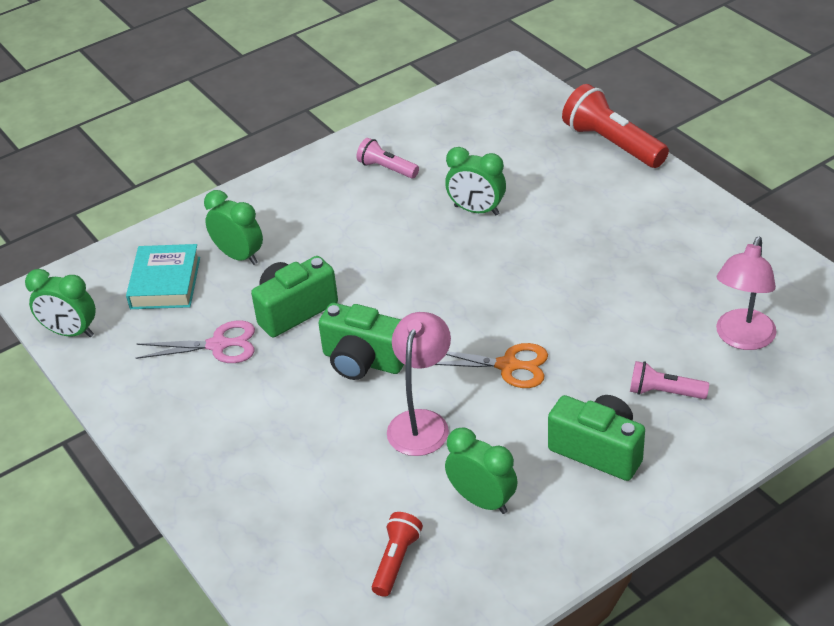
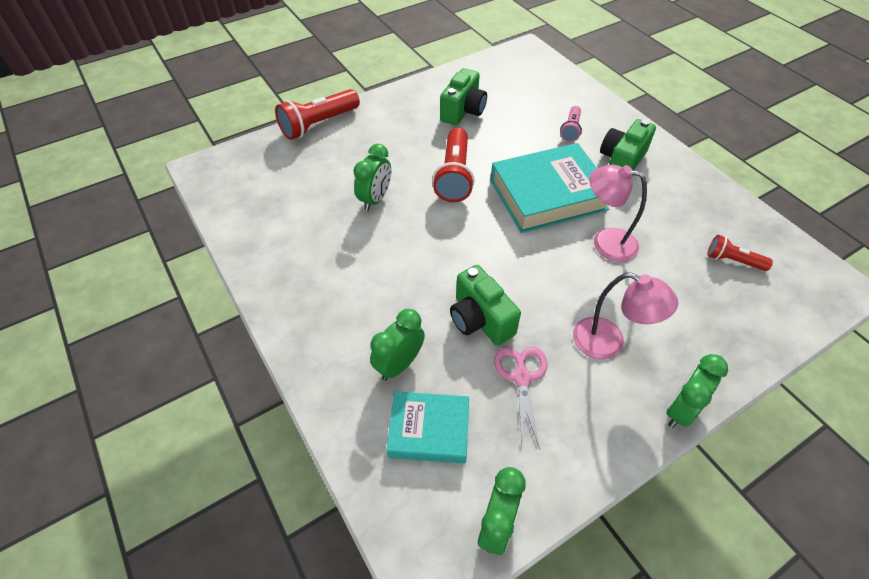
camera: 90 degrees left, 10 degrees up
green camera [318,303,404,380] -> green camera moved to [440,68,487,125]
pink flashlight [357,138,419,179] -> none
orange scissors [435,343,548,388] -> turquoise book [490,143,610,233]
green clock [445,427,517,514] -> green clock moved to [666,354,728,428]
pink lamp [716,237,777,350] -> pink lamp moved to [573,272,678,360]
none -> red flashlight [433,128,475,202]

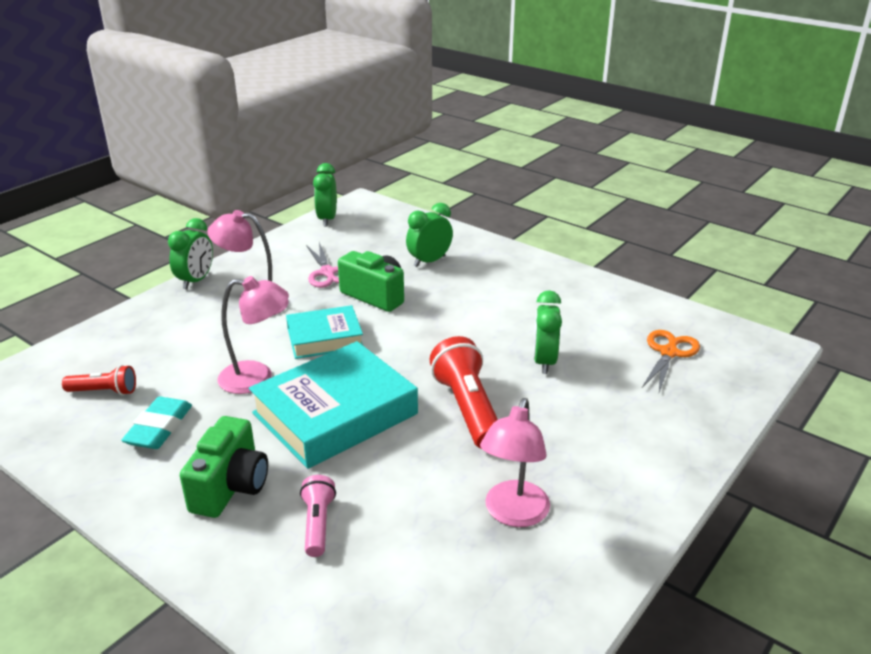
camera: 160 degrees right, 20 degrees down
red flashlight [275,89,360,140] -> none
green clock [370,309,425,381] -> green clock turned 150 degrees counterclockwise [406,203,453,267]
turquoise book [387,391,469,463] -> turquoise book moved to [286,305,363,359]
green camera [440,68,487,125] -> pink lamp [480,398,550,527]
none -> turquoise eraser [121,397,192,449]
none -> orange scissors [642,330,700,392]

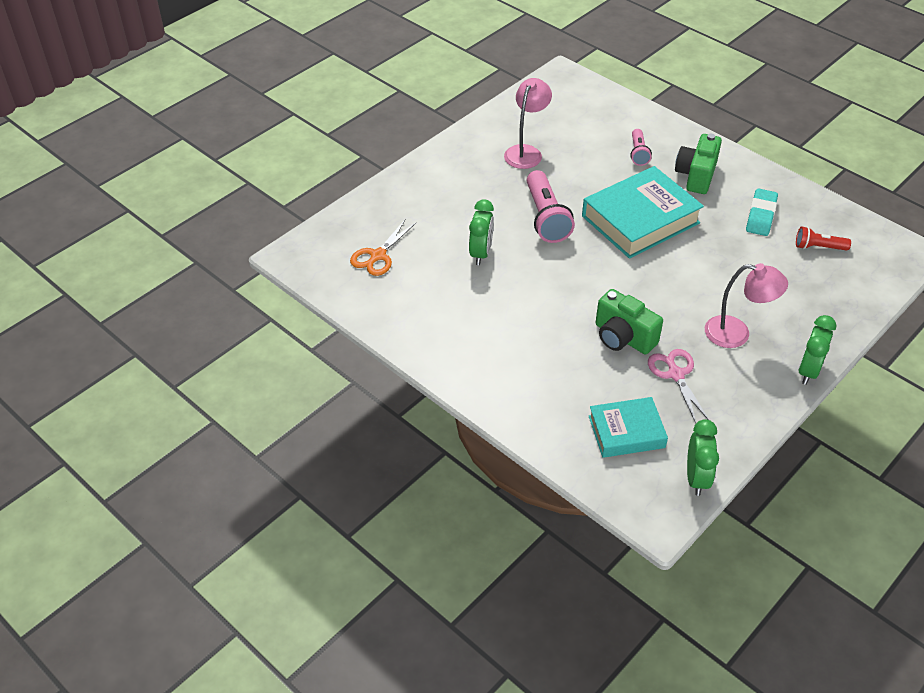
camera: 175 degrees left, 15 degrees up
pink lamp [218,276,289,394] -> none
turquoise book [286,305,363,359] -> turquoise book moved to [589,397,668,458]
green clock [406,203,453,267] -> none
red flashlight [429,336,498,449] -> pink flashlight [526,170,575,243]

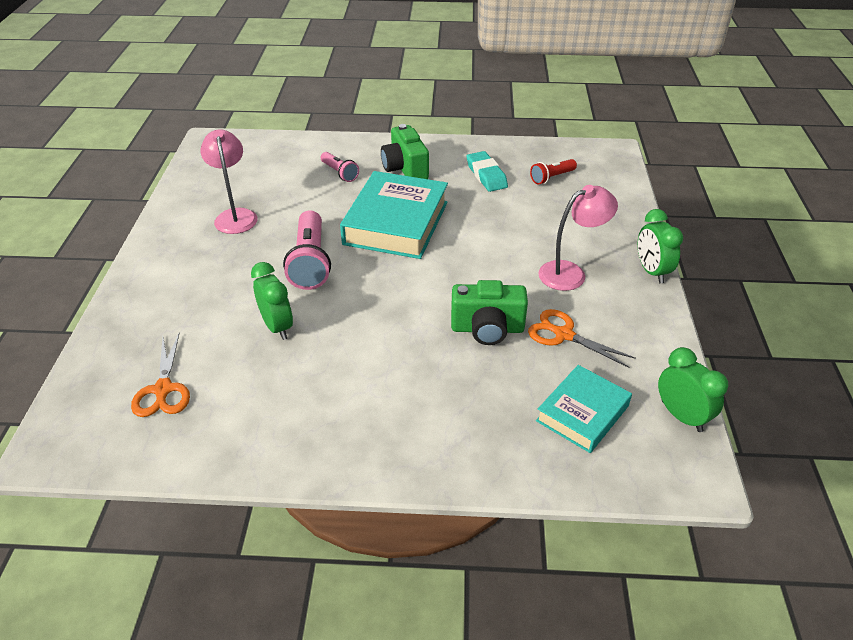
camera: 40 degrees left, 5 degrees down
pink flashlight [526,170,575,243] -> pink flashlight turned 45 degrees clockwise [283,210,331,290]
pink scissors [648,349,709,423] -> orange scissors [528,309,636,368]

